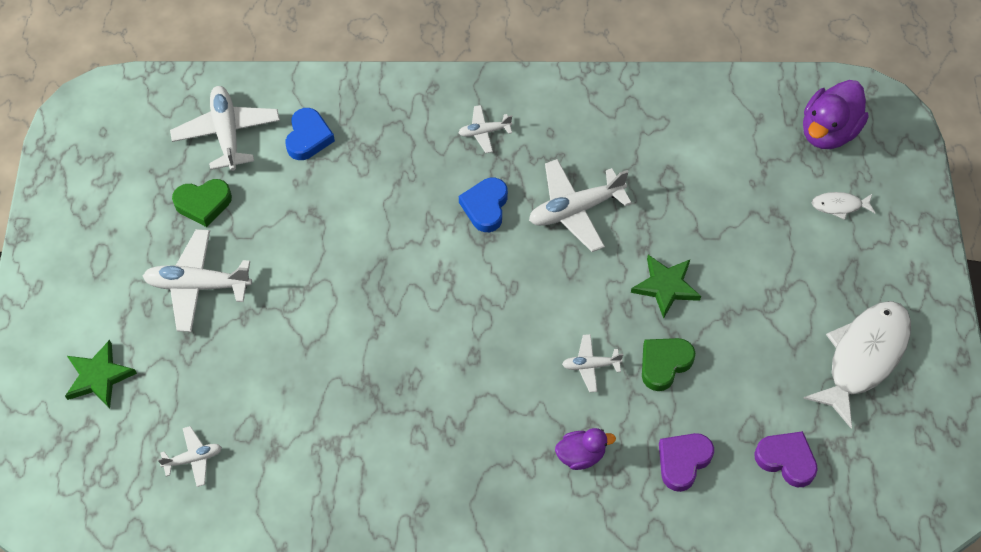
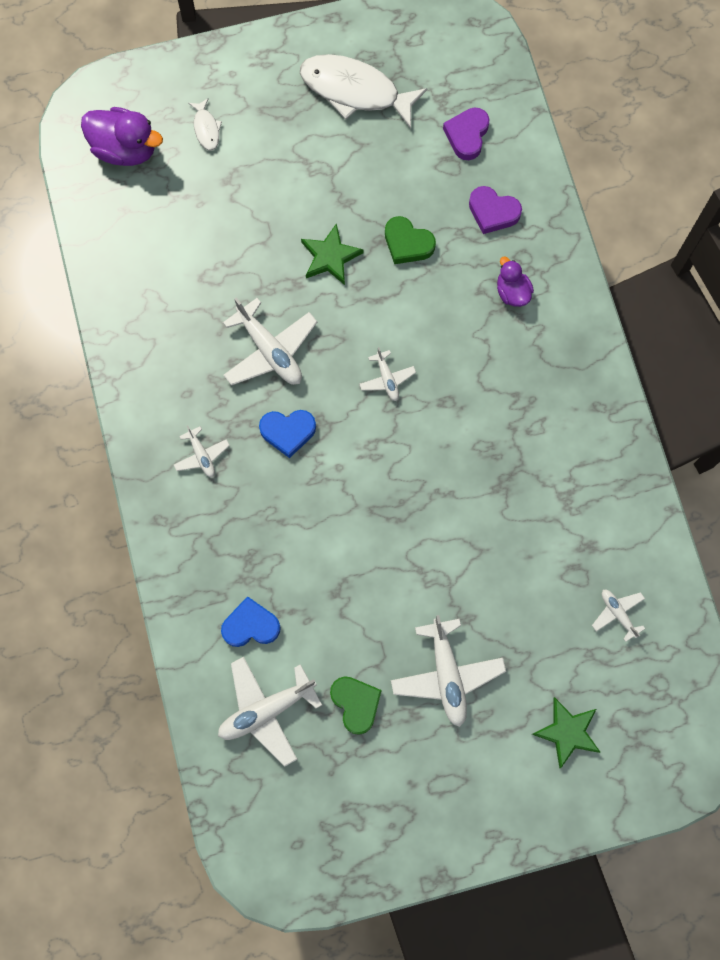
camera: 105 degrees left, 15 degrees up
white plane [562,334,623,392] -> white plane moved to [359,347,416,401]

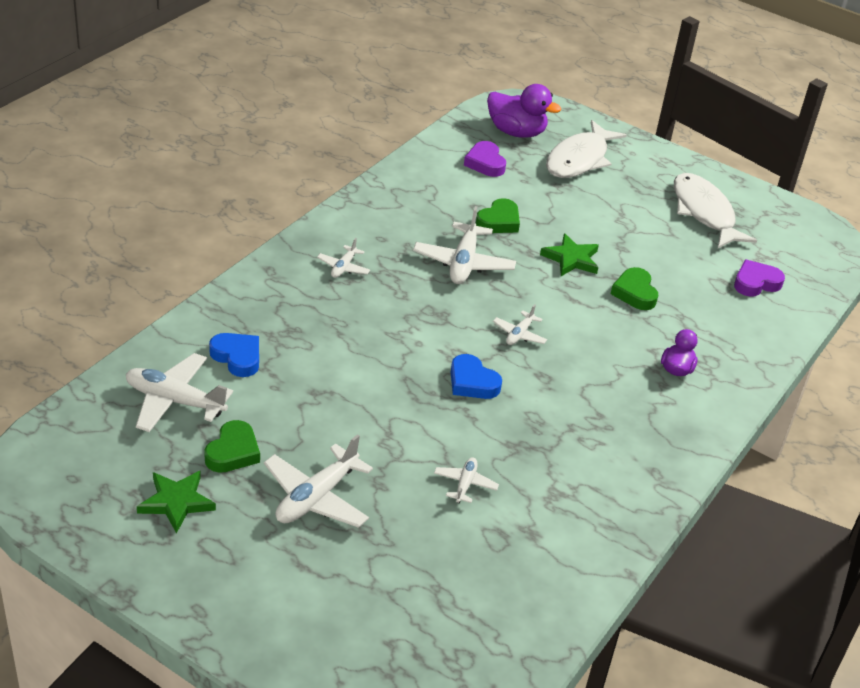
camera: 45 degrees right, 35 degrees down
purple duck [81,107,163,166] -> purple duck turned 45 degrees counterclockwise [487,84,561,138]
white fish [188,98,222,151] -> white fish [546,120,627,178], size x2.22
blue heart [259,410,316,458] -> blue heart moved to [451,354,502,399]
purple heart [469,186,522,234] -> purple heart moved to [464,141,506,177]
green star [532,697,601,769] -> green star moved to [137,471,216,533]
white plane [592,590,645,642] -> white plane moved to [434,457,499,504]
none -> green heart [476,198,520,233]

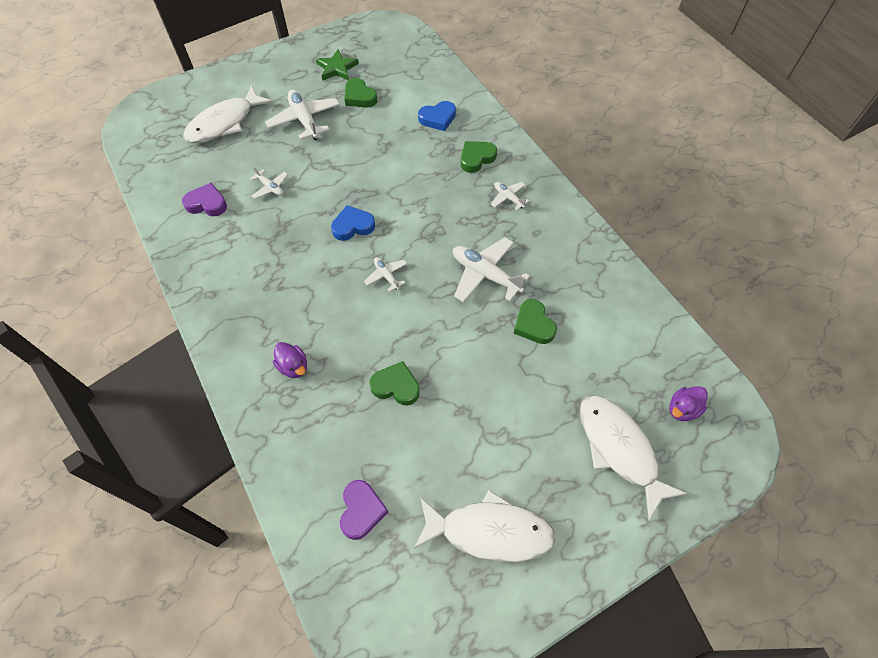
camera: 120 degrees right, 20 degrees up
white plane [126,353,233,432] -> none
purple heart [464,141,506,177] -> purple heart moved to [182,183,227,216]
purple duck [487,84,561,138] -> purple duck [669,386,708,421], size x0.58
green star [540,233,599,276] -> none
none -> white fish [183,85,273,143]
none -> green heart [461,141,497,173]

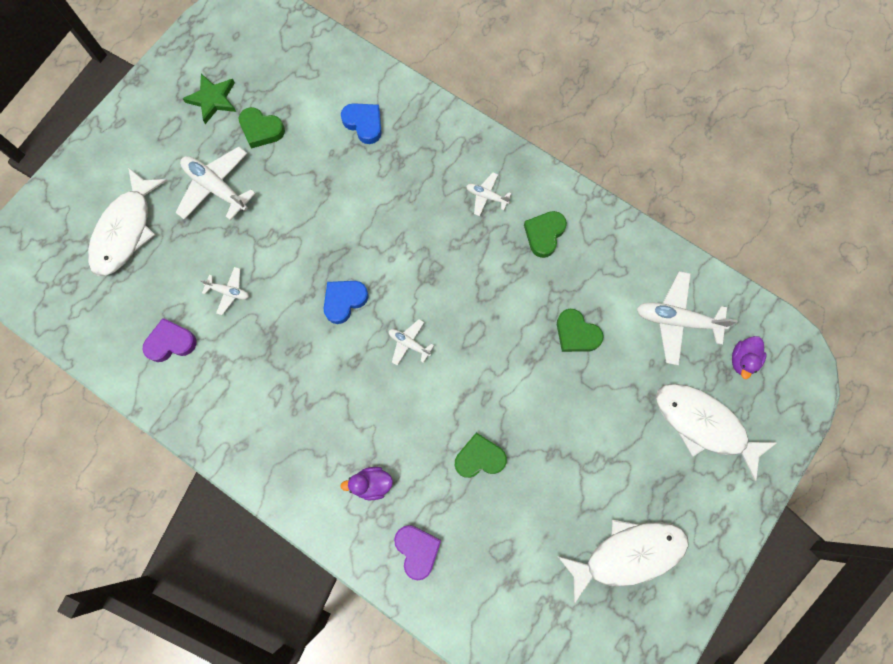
camera: 25 degrees left, 15 degrees up
purple duck [273,342,307,378] -> purple duck turned 150 degrees clockwise [340,467,393,500]
purple heart [340,480,388,540] -> purple heart moved to [394,525,441,580]
blue heart [418,101,456,131] -> blue heart turned 90 degrees counterclockwise [341,103,382,144]
white plane [453,237,530,302] -> white plane moved to [637,271,738,366]
green heart [461,141,497,173] -> green heart moved to [524,211,567,258]

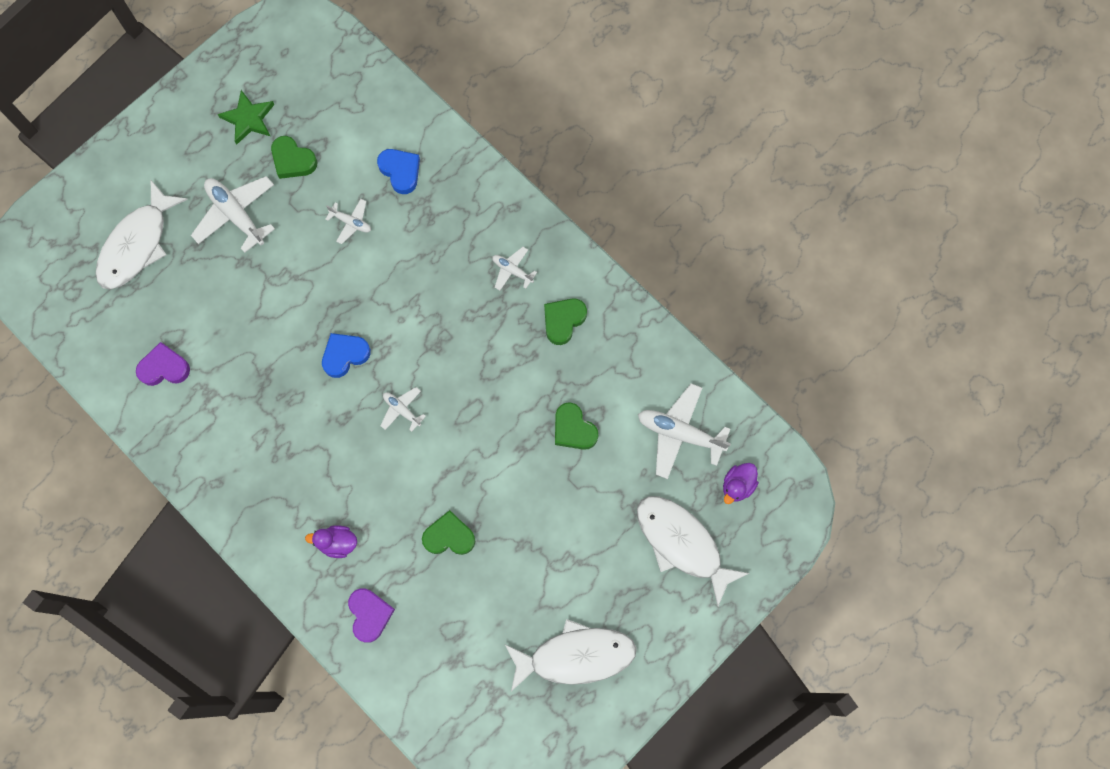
camera: 10 degrees right, 0 degrees up
white plane [200,267,249,315] -> white plane moved to [325,199,371,244]

